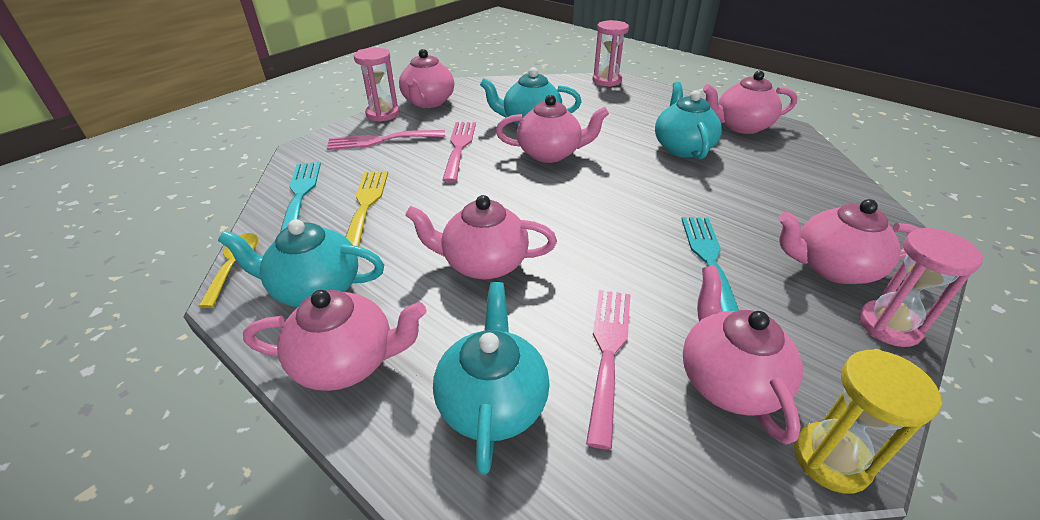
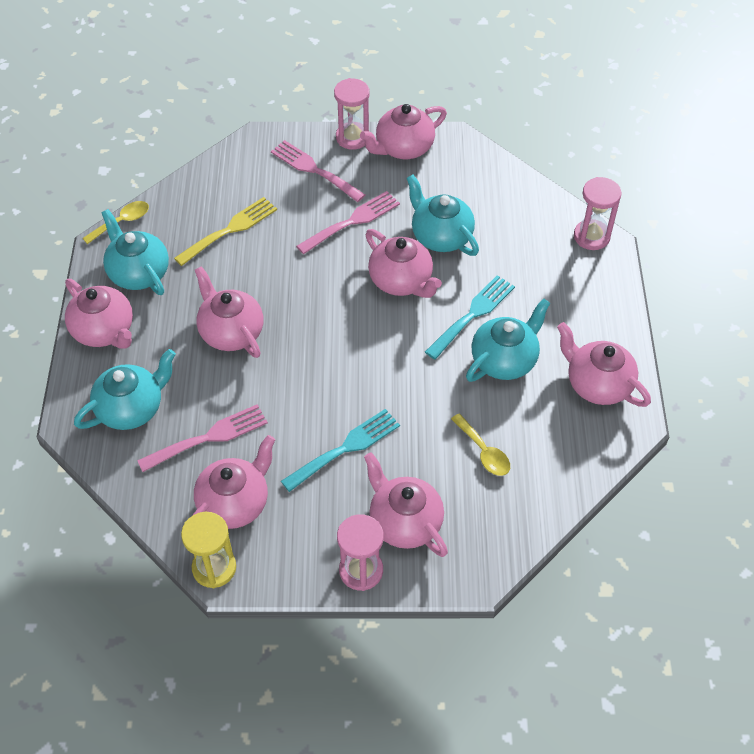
camera: 50 degrees right, 15 degrees up
turquoise fork [280,162,321,232] -> turquoise fork moved to [425,275,515,360]
none -> yellow spoon [451,413,510,476]

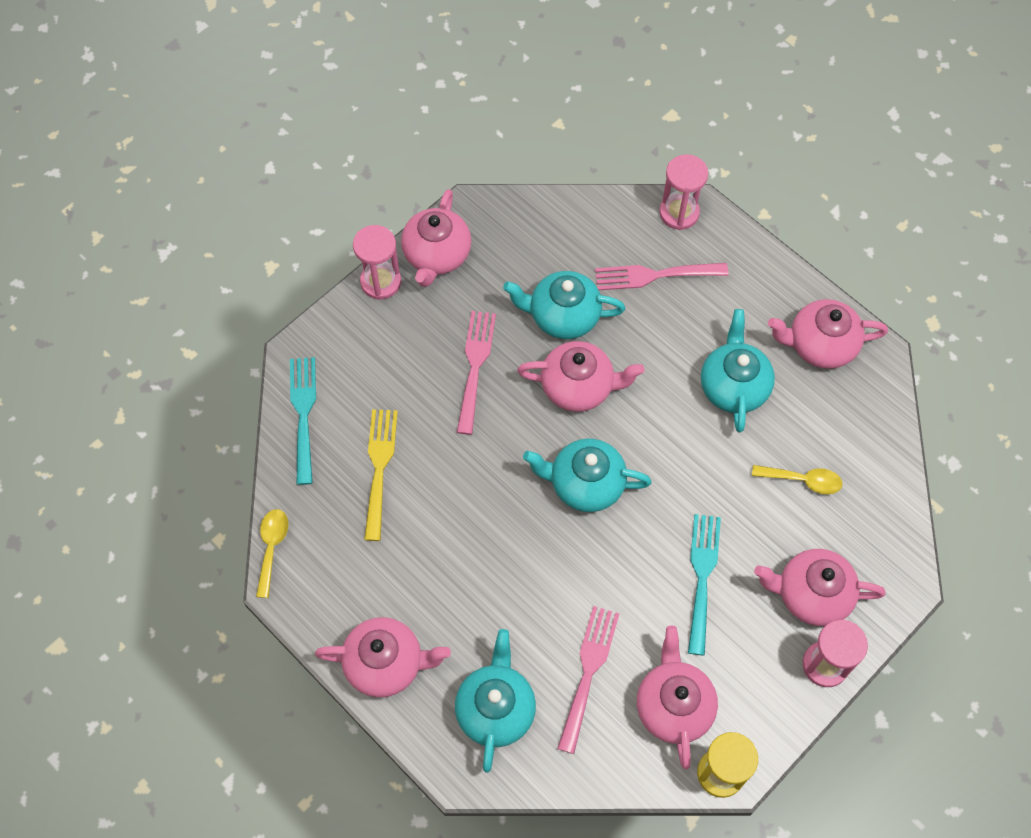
camera: 45 degrees left, 10 degrees up
turquoise teapot [101,209,169,295] -> turquoise teapot moved to [523,438,652,512]
pink teapot [195,266,263,358] -> none
pink fork [271,140,365,202] -> pink fork moved to [595,263,729,290]
turquoise fork [425,275,515,360] -> turquoise fork moved to [290,357,316,485]

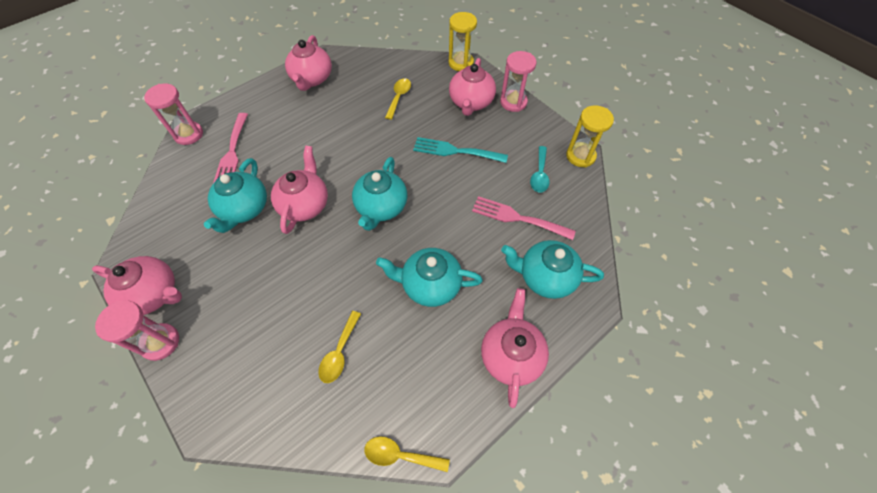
camera: 85 degrees left, 5 degrees down
turquoise fork [290,357,316,485] -> none
yellow fork [364,409,398,541] -> yellow spoon [318,311,361,383]
pink fork [457,311,496,435] -> none
pink teapot [637,626,718,769] -> turquoise spoon [530,146,550,192]
turquoise teapot [701,309,775,432] -> turquoise teapot moved to [376,248,483,307]
none -> yellow hourglass [449,12,477,71]

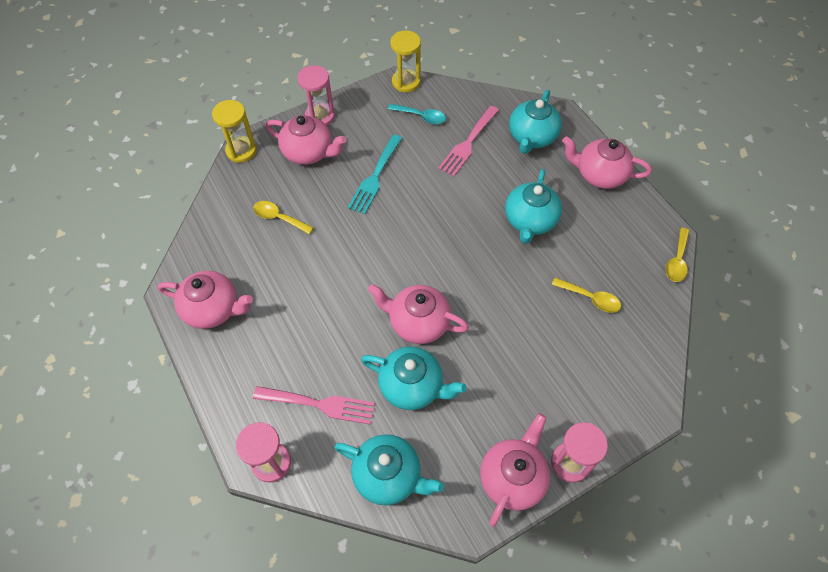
camera: 80 degrees left, 0 degrees up
turquoise teapot [352,157,408,231] -> turquoise teapot moved to [334,434,444,505]

